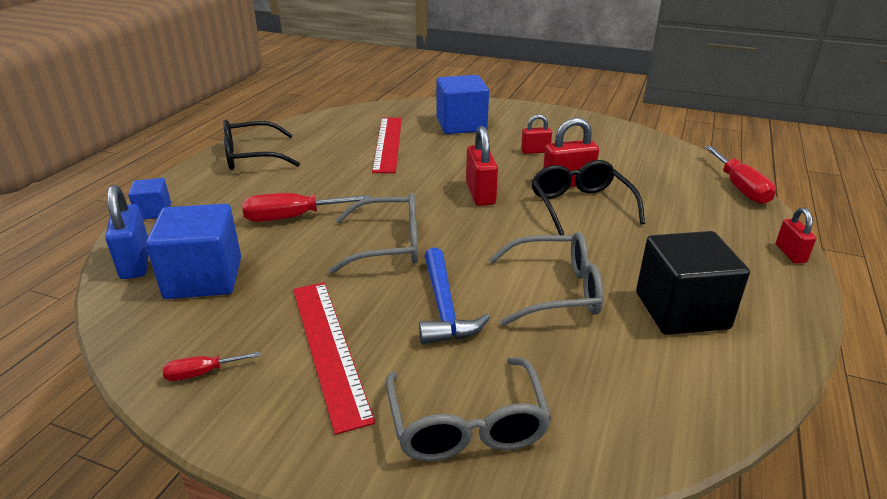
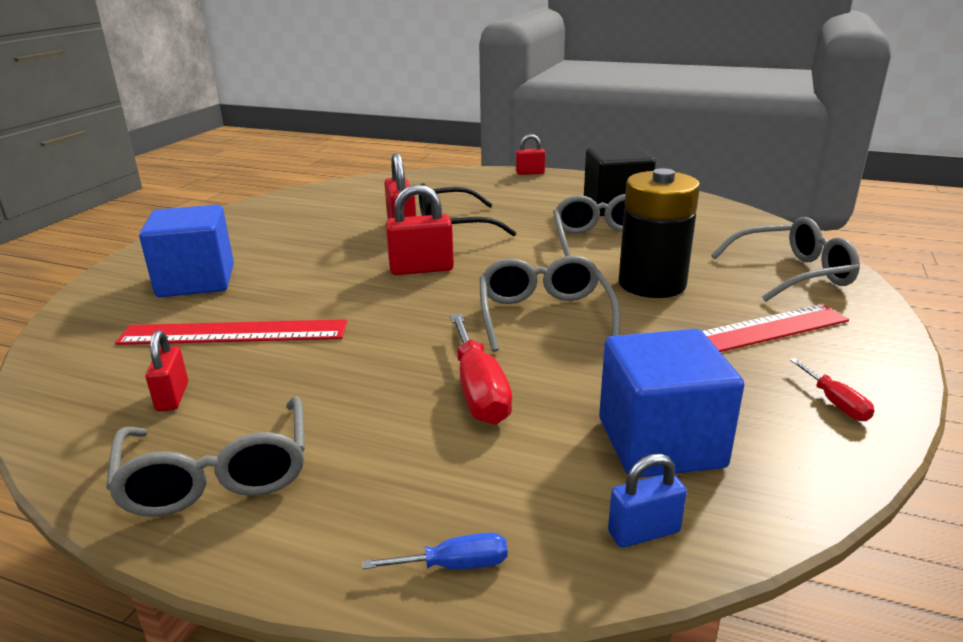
camera: 90 degrees left, 5 degrees down
blue padlock [105,185,149,279] -> blue padlock [608,454,687,548], size x0.62
blue cube [128,178,171,219] -> blue screwdriver [363,533,508,569]
black glasses [223,120,300,170] -> grey glasses [106,396,305,517]
blue hammer [419,247,490,344] -> black battery [619,168,700,298]
red padlock [521,114,552,154] -> red padlock moved to [146,330,188,411]
red screwdriver [704,146,776,204] -> none

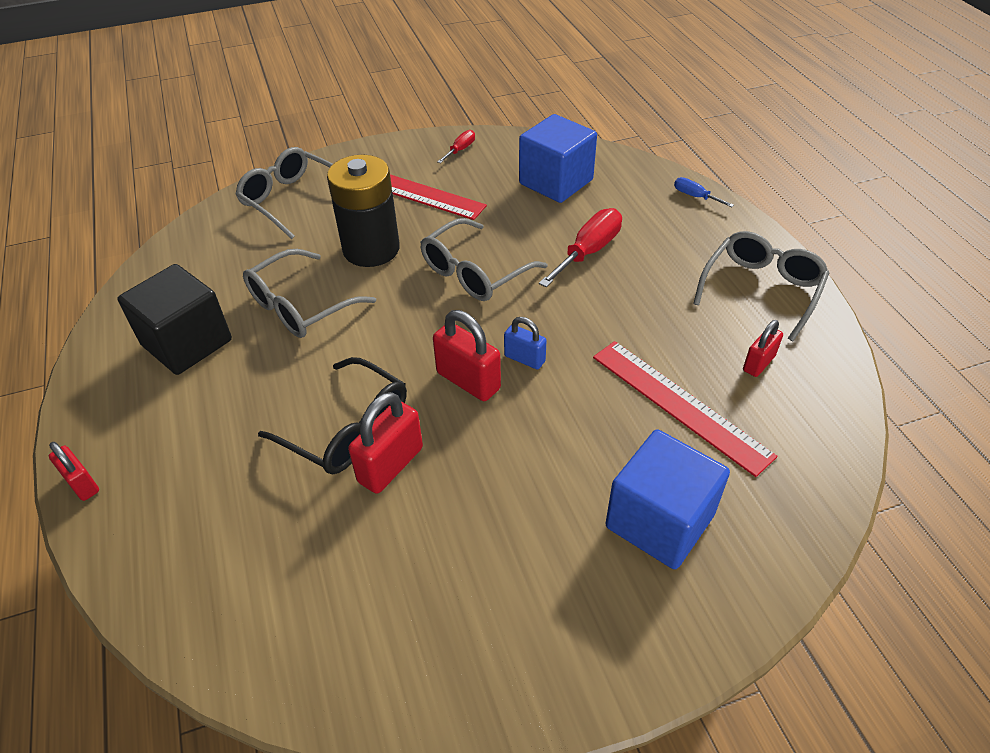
camera: 130 degrees left, 20 degrees up
blue padlock [608,454,687,548] -> blue padlock moved to [504,317,547,370]

